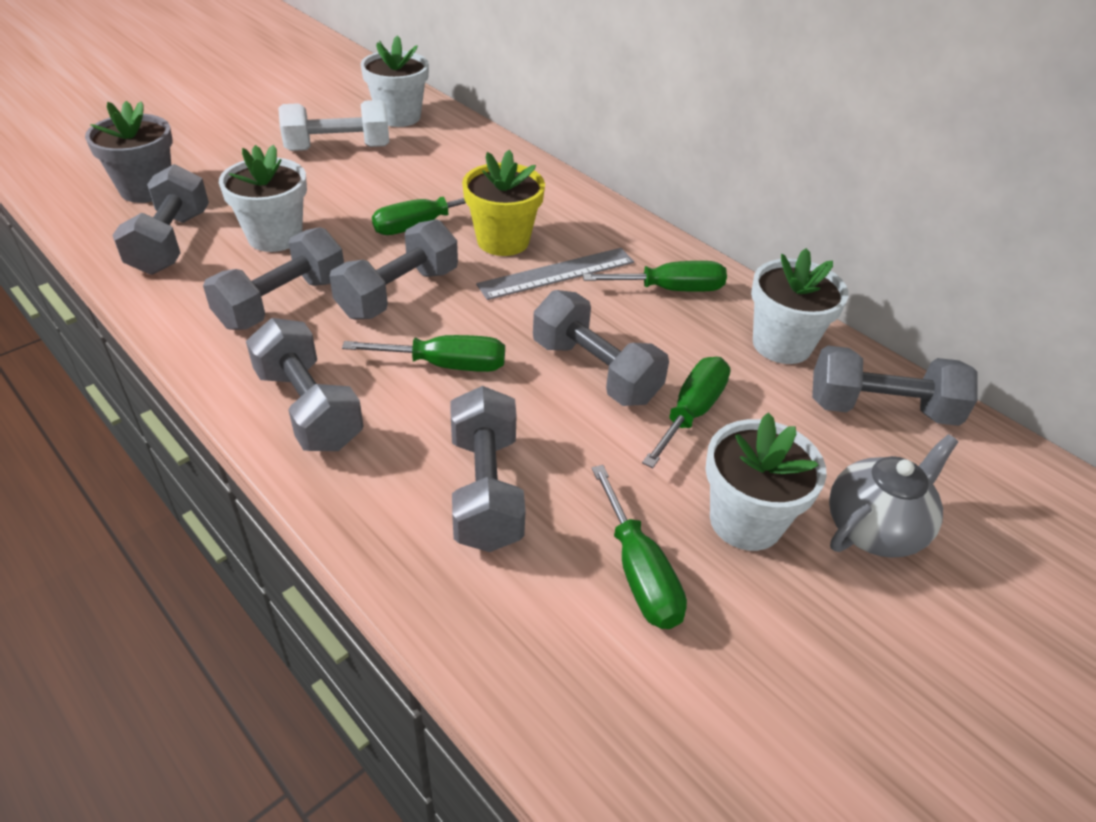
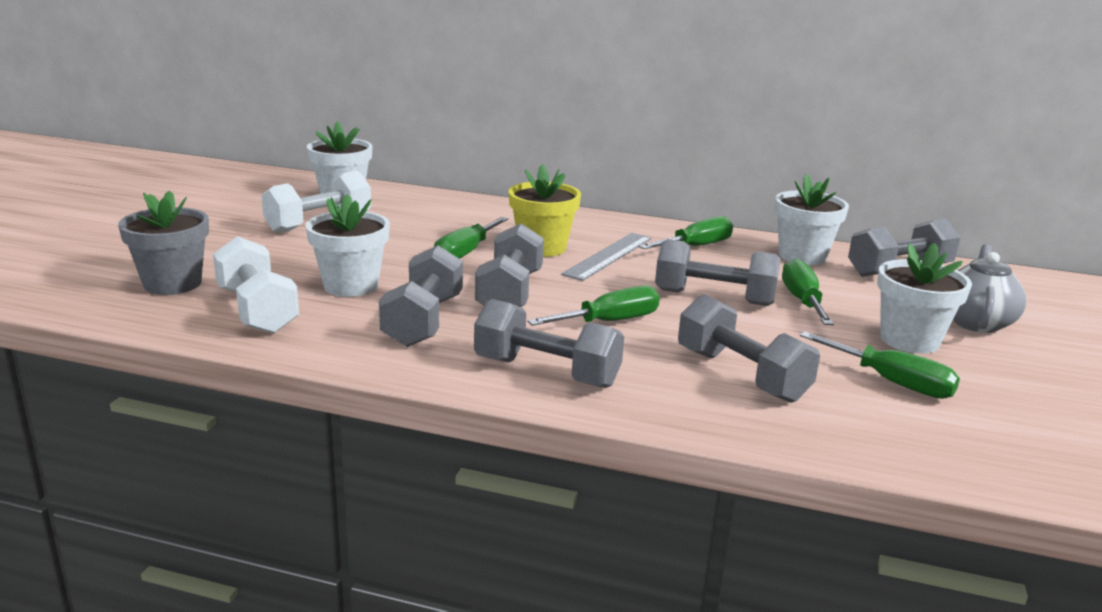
camera: 30 degrees left, 20 degrees down
grey dumbbell [112,164,209,275] -> white dumbbell [213,236,299,334]

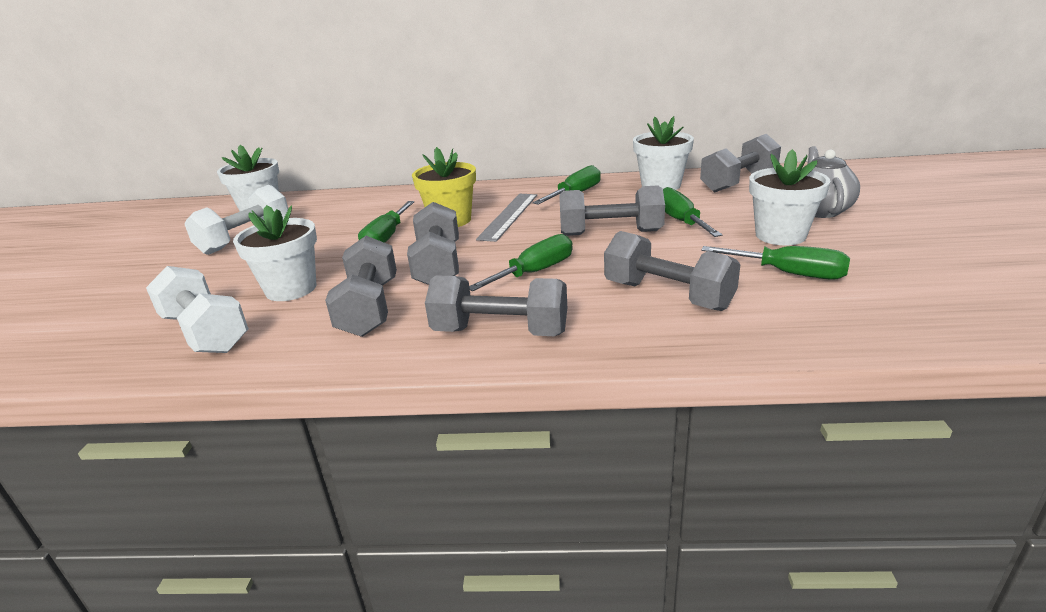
camera: 10 degrees left, 5 degrees up
grey flower pot [118,190,209,295] -> none

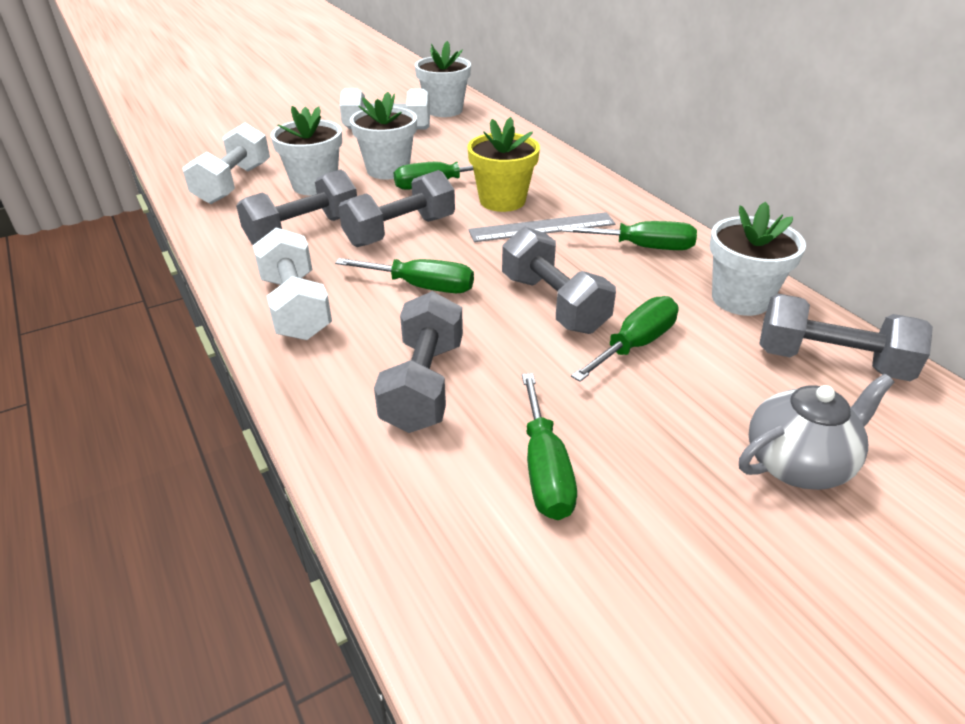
camera: 55 degrees right, 10 degrees up
grey dumbbell [425,275,567,336] -> white dumbbell [253,227,332,340]
white flower pot [749,149,830,246] -> white flower pot moved to [350,92,417,179]

